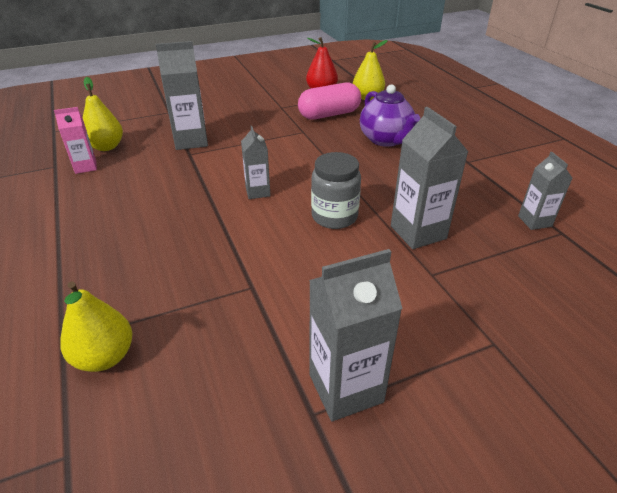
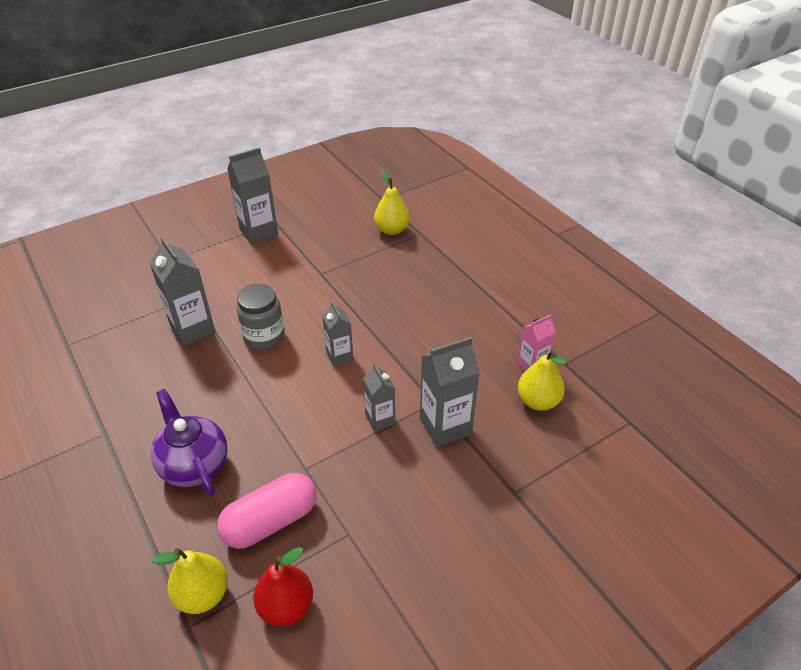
camera: 170 degrees right, 5 degrees up
grey carton [518,152,572,230] -> grey carton moved to [363,364,395,431]

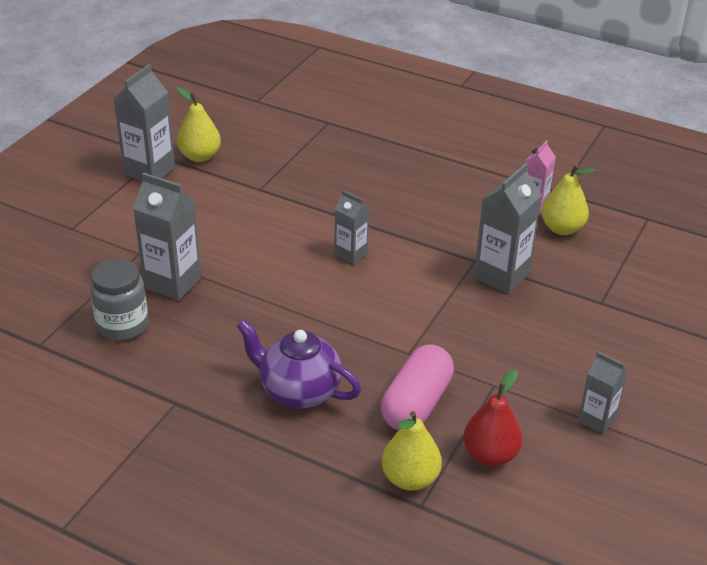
camera: 30 degrees left, 5 degrees down
grey jar [236,284,285,350] -> grey jar moved to [90,259,148,341]
grey carton [363,364,395,431] -> grey carton moved to [578,352,627,434]
yellow pear [374,170,410,235] -> yellow pear moved to [177,87,221,162]

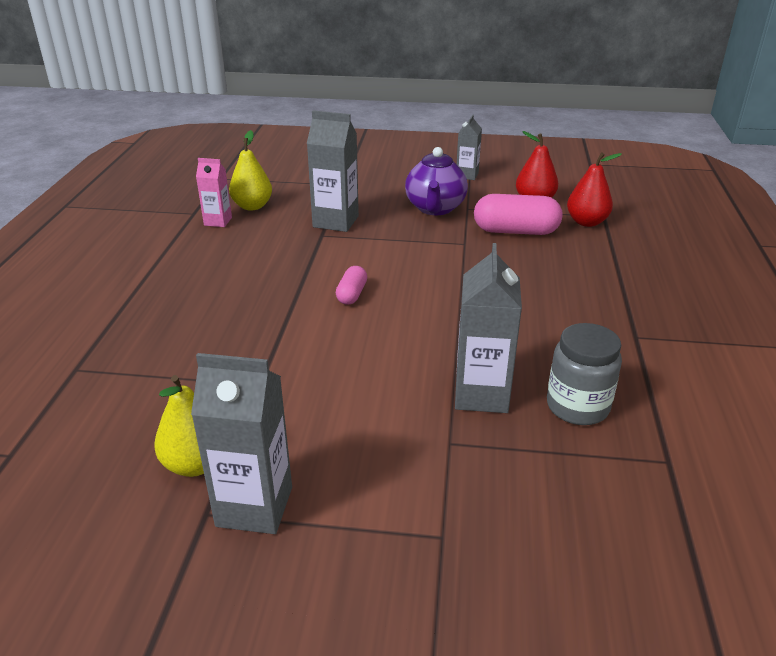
camera: 110 degrees left, 5 degrees down
purple teapot [237,320,361,408] -> purple teapot moved to [405,147,468,215]
grey carton [334,190,369,265] -> pink capsule [336,266,367,305]
yellow pear [382,411,442,491] -> red pear [567,152,622,227]

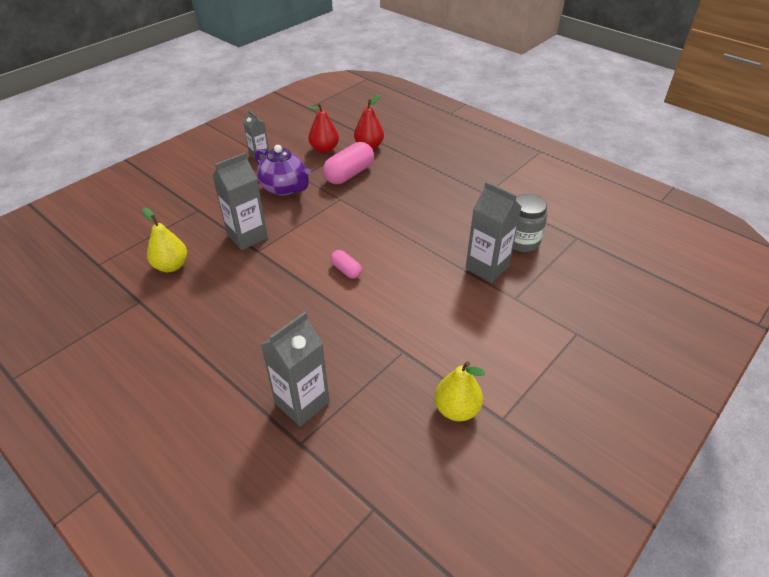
camera: 55 degrees left, 10 degrees up
grey carton [191,353,292,534] -> grey carton moved to [261,312,329,427]
pink carton [196,158,232,227] -> none

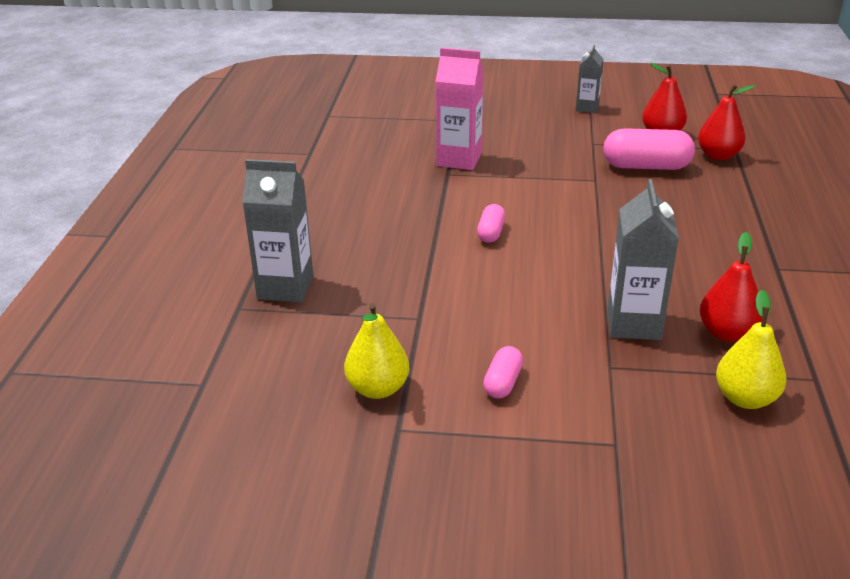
camera: 55 degrees right, 10 degrees down
yellow pear [142,207,187,272] -> yellow pear moved to [716,290,787,409]
grey carton [213,153,268,250] -> pink carton [436,48,484,170]
purple teapot [255,145,311,196] -> none
grey jar [513,194,547,252] -> red pear [700,232,763,342]
none -> pink capsule [483,346,523,399]

